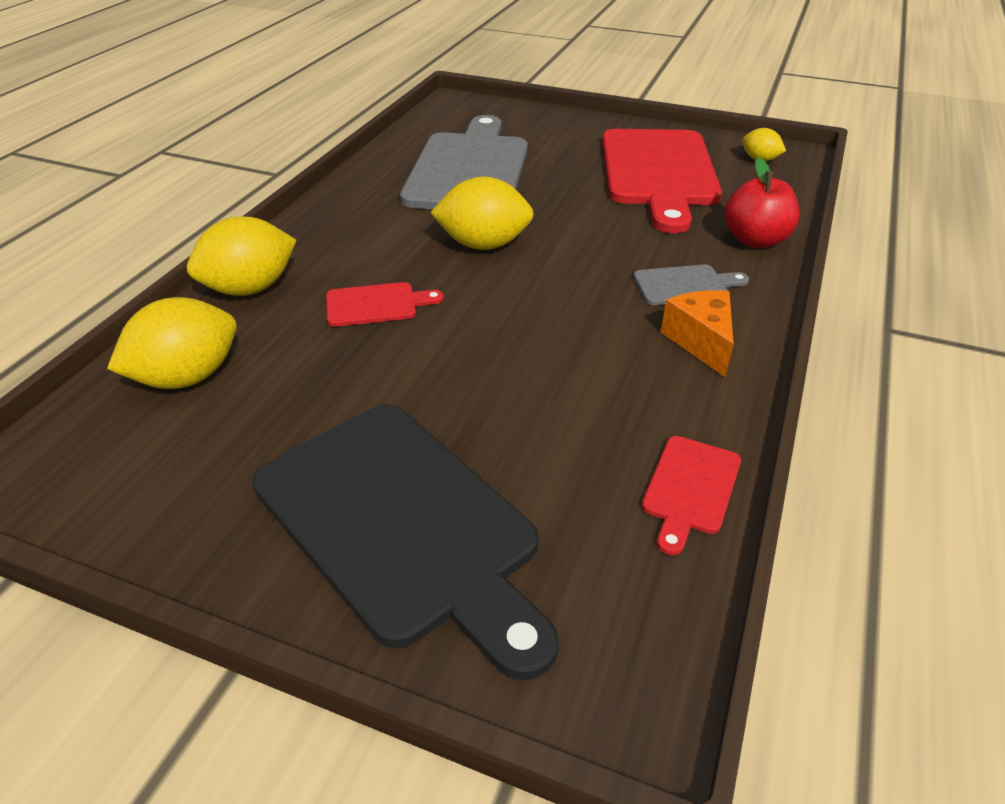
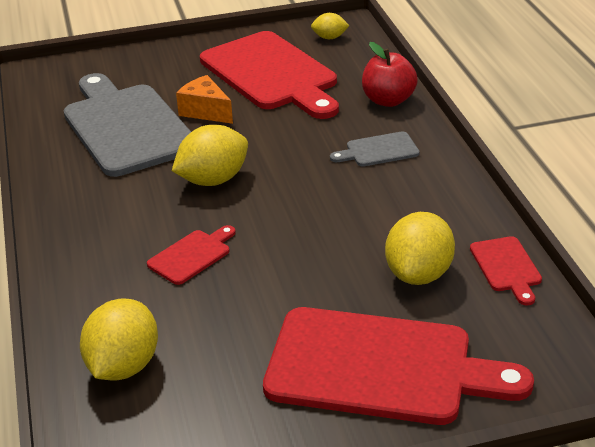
camera: 35 degrees left, 5 degrees down
yellow lemon [187,216,297,296] -> yellow lemon moved to [385,212,455,285]
black cutting board [252,404,559,680] -> red cutting board [263,307,534,425]
grey cutting board [634,264,749,305] -> grey cutting board turned 150 degrees counterclockwise [330,131,419,167]
orange cheese [661,290,734,377] -> orange cheese moved to [176,75,233,124]

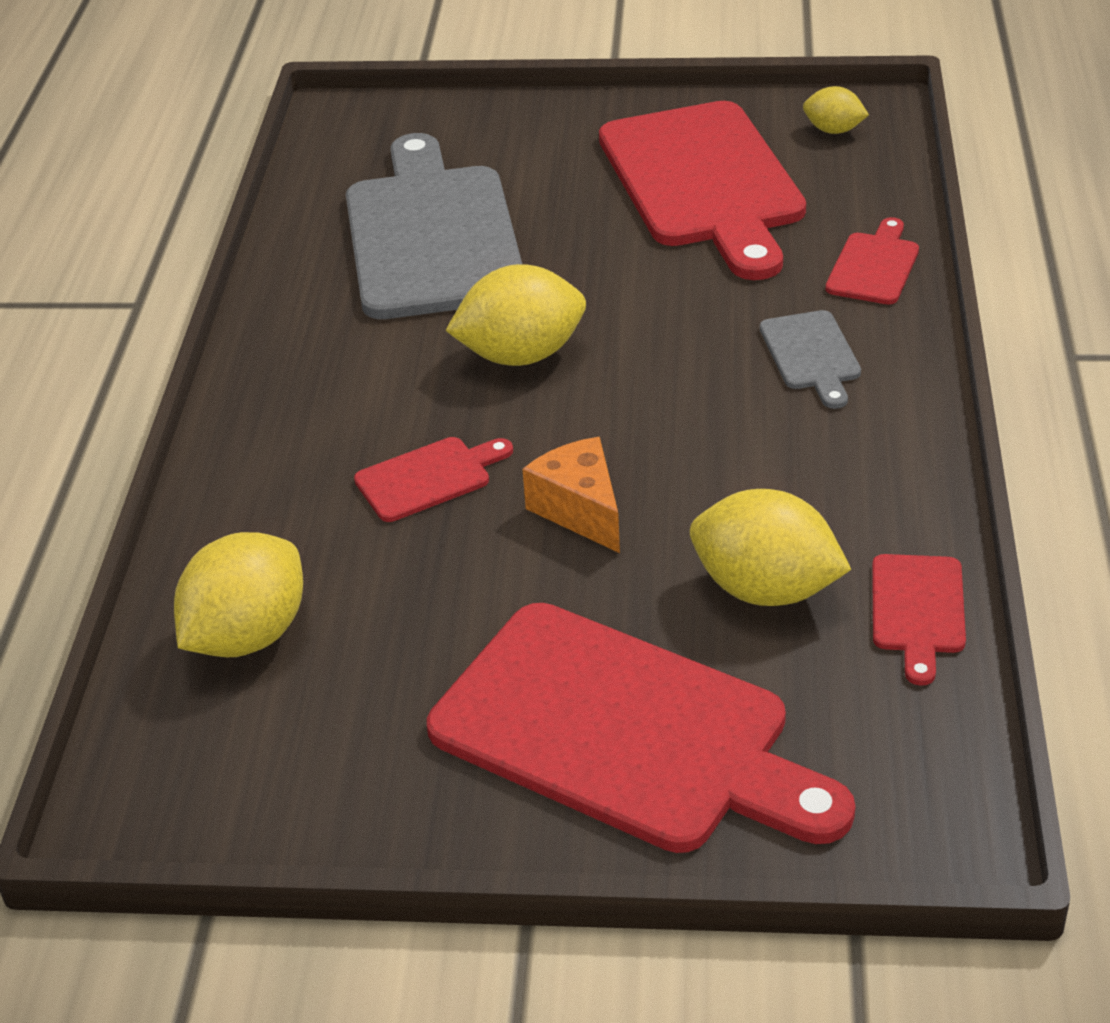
camera: 20 degrees right, 5 degrees up
orange cheese [176,75,233,124] -> orange cheese moved to [523,437,620,553]
grey cutting board [330,131,419,167] -> grey cutting board turned 105 degrees counterclockwise [760,310,861,409]
red apple [362,42,418,107] -> red cutting board [826,217,919,304]
yellow lemon [385,212,455,285] -> yellow lemon turned 75 degrees clockwise [690,489,851,606]

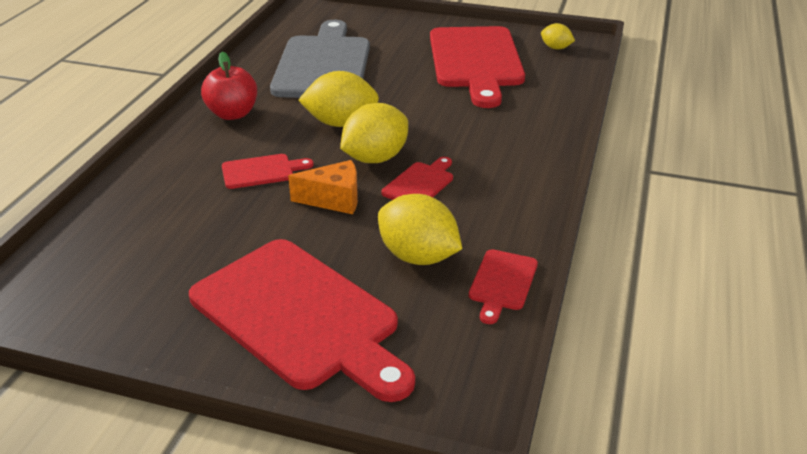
camera: 10 degrees right, 5 degrees down
yellow lemon [174,532,303,657] -> yellow lemon moved to [340,103,408,163]
orange cheese [523,437,620,553] -> orange cheese turned 105 degrees clockwise [288,160,358,214]
grey cutting board [760,310,861,409] -> none
red cutting board [826,217,919,304] -> red cutting board moved to [381,157,453,200]
none -> red apple [201,52,257,120]

